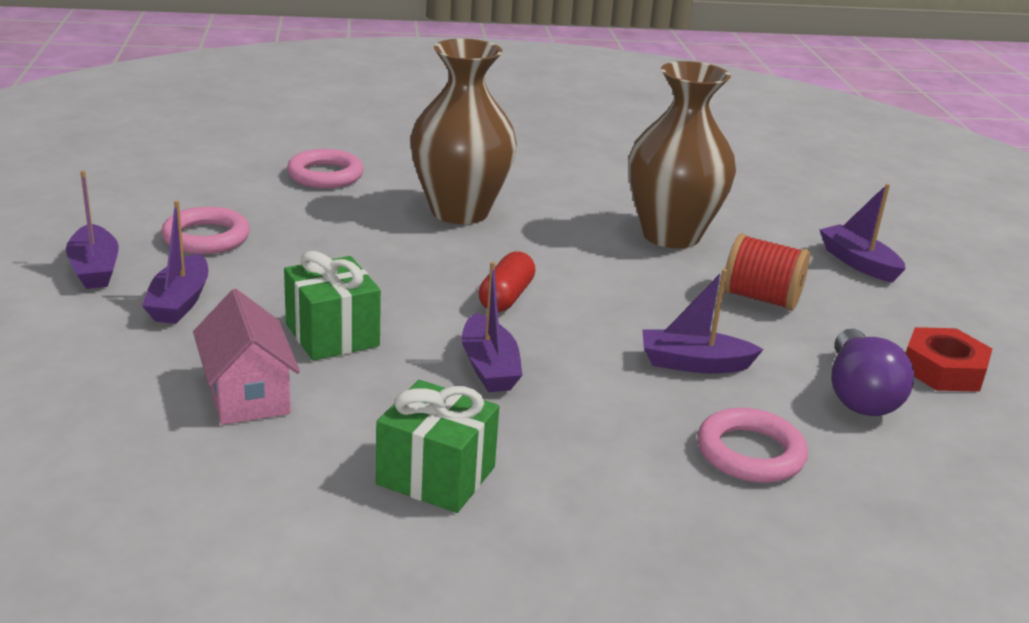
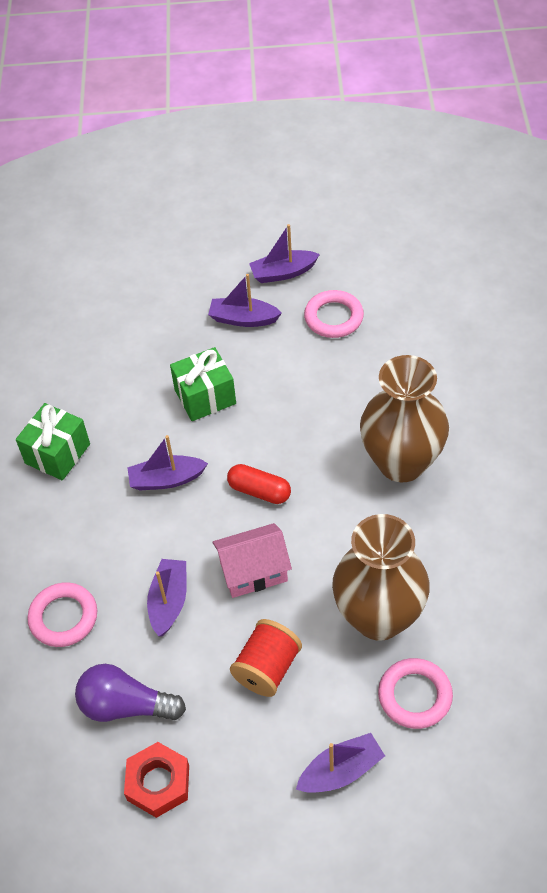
camera: 100 degrees right, 25 degrees up
pink house [193,289,300,425] -> pink house moved to [212,523,292,598]
pink ring [287,149,364,188] -> pink ring moved to [378,658,453,729]

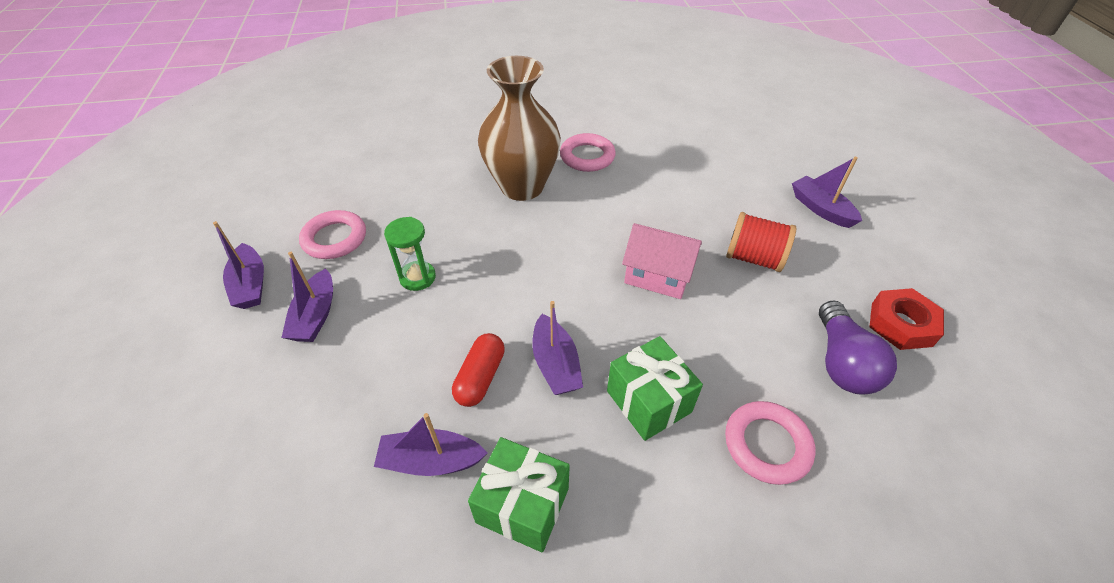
camera: 100 degrees left, 5 degrees down
purple boat [147,559,187,636] -> purple boat moved to [374,413,487,476]
green gift [170,347,236,421] -> green gift moved to [607,336,703,441]
pink house [212,523,292,598] -> pink house turned 45 degrees counterclockwise [622,223,702,299]
red capsule [227,464,291,504] -> red capsule moved to [452,333,505,407]
brown vase [332,514,430,641] -> none
pink ring [378,658,453,729] -> pink ring moved to [560,133,616,172]
none -> green hourglass [384,217,436,291]

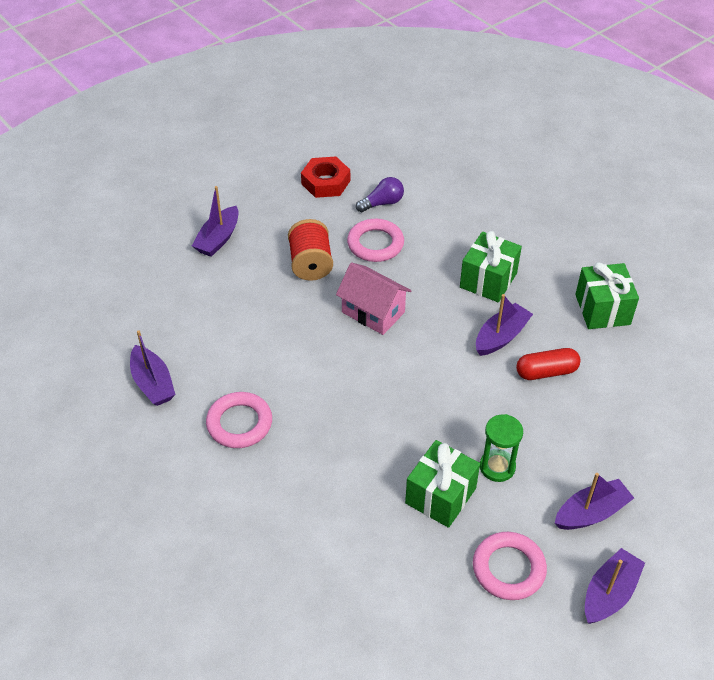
camera: 120 degrees left, 0 degrees up
purple boat [374,413,487,476] -> purple boat moved to [130,330,175,406]
brown vase [478,56,561,201] -> none
pink house [622,223,702,299] -> pink house turned 45 degrees counterclockwise [336,262,411,335]
pink ring [725,401,815,485] -> pink ring moved to [347,219,404,262]
purple light bulb [819,301,897,395] -> purple light bulb [356,177,404,213], size x0.64
none -> green gift [405,440,480,528]

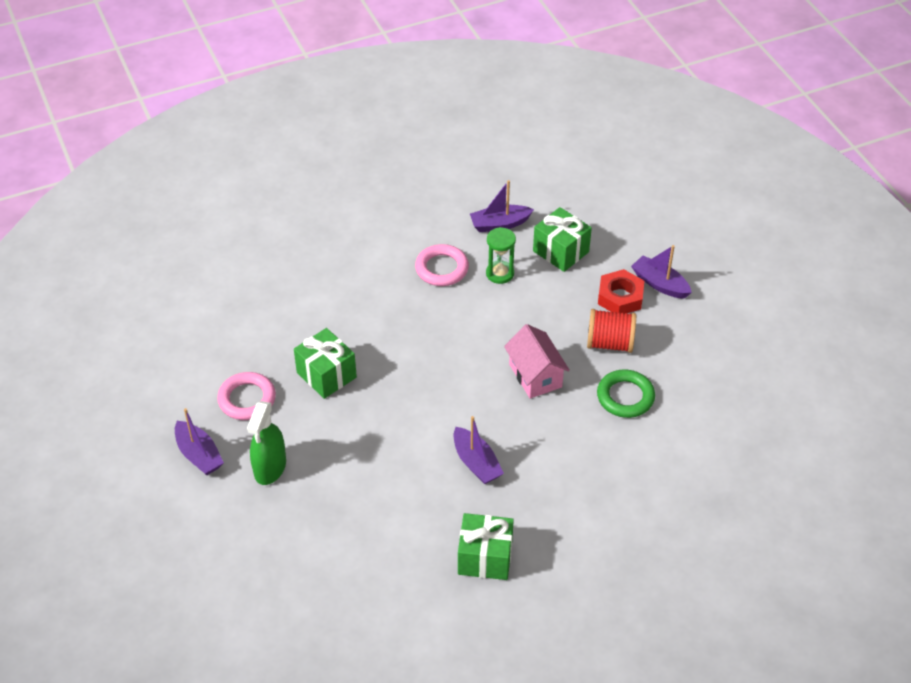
camera: 105 degrees right, 0 degrees up
red nut [301,156,350,198] -> red nut moved to [598,269,644,313]
pink house [336,262,411,335] -> pink house turned 75 degrees counterclockwise [504,324,570,399]
pink ring [347,219,404,262] -> green ring [597,369,655,418]
purple light bulb [356,177,404,213] -> none
green gift [460,231,522,302] -> green gift moved to [533,207,592,272]
green hourglass [480,414,523,482] -> green hourglass moved to [486,227,516,284]
red capsule [516,348,581,380] -> none
purple boat [555,473,634,530] -> green spray bottle [247,401,286,485]

